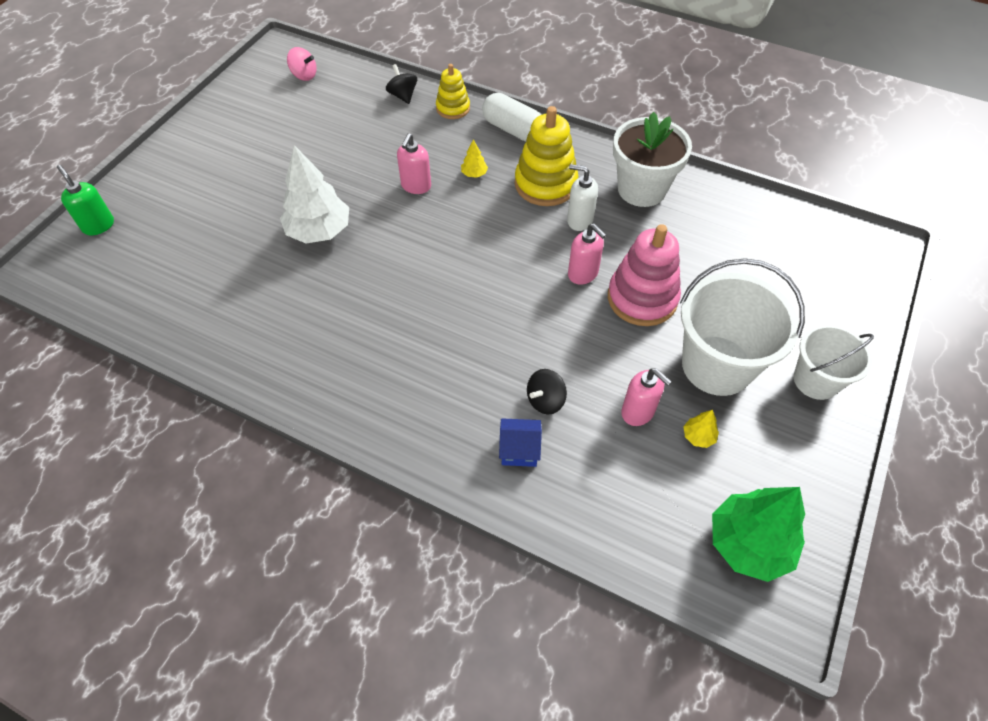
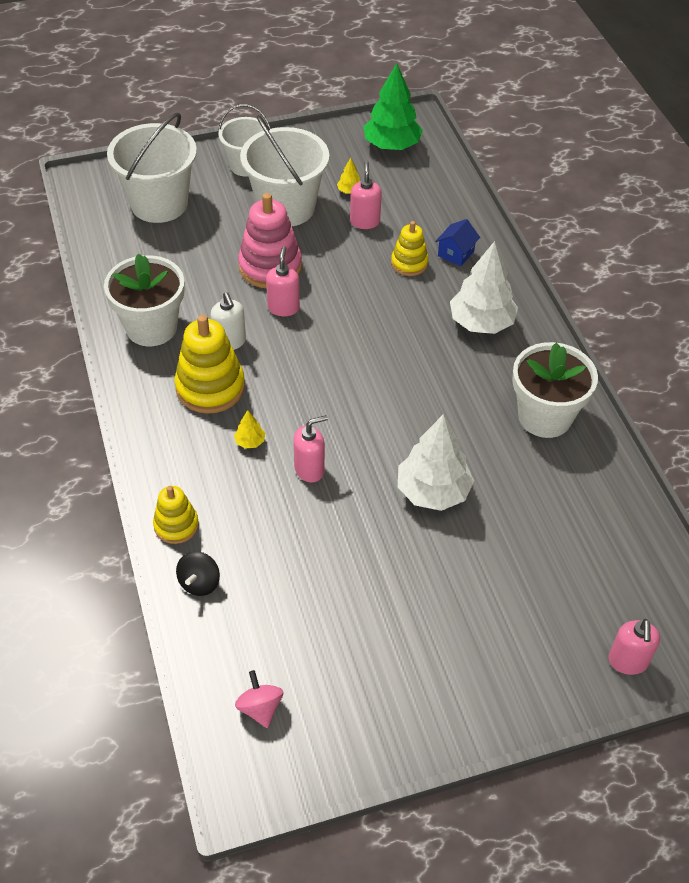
camera: 135 degrees left, 5 degrees down
green soap dispenser [57,165,114,236] -> pink soap dispenser [608,619,660,675]
white capsule [482,93,542,141] -> none
blue house [499,419,542,467] -> blue house turned 75 degrees clockwise [435,219,480,266]
black spinning top [527,369,567,414] -> yellow stacking toy [391,221,429,276]
none -> white bucket [107,113,197,223]
none -> white tree [450,241,518,334]
none -> white flower pot [512,342,598,438]

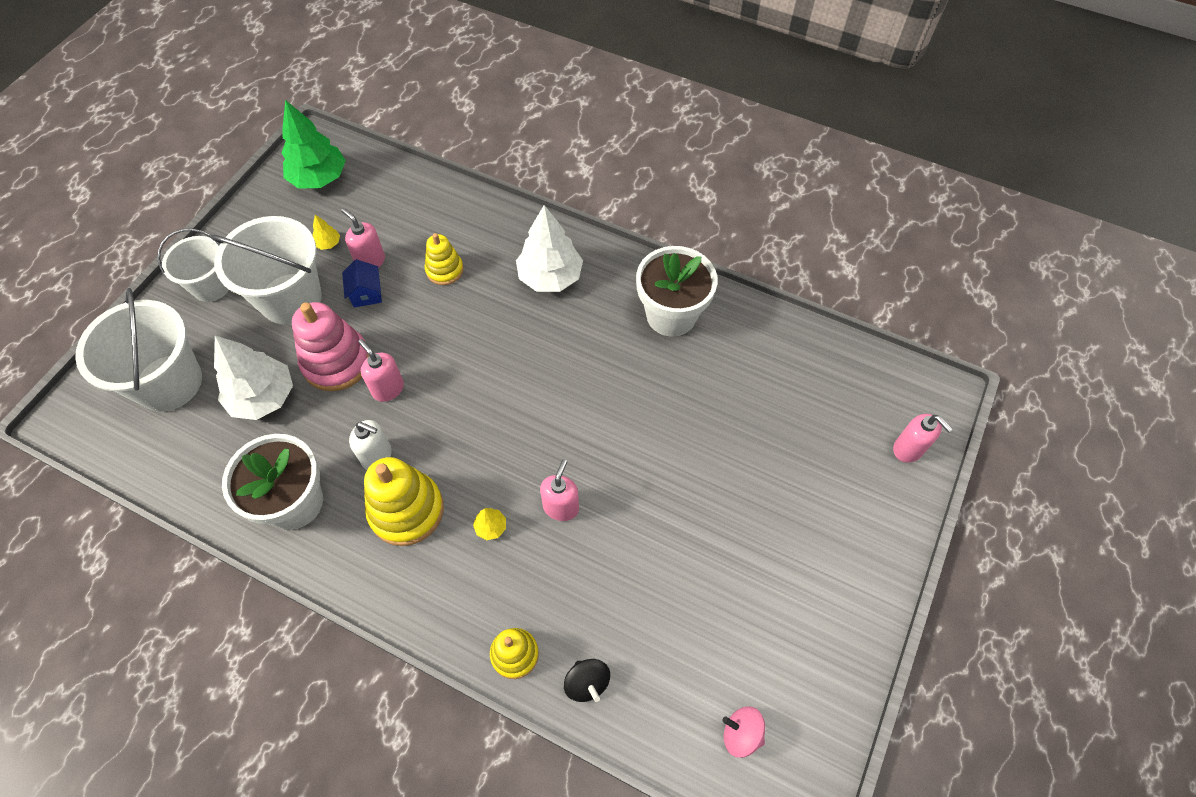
camera: 45 degrees left, 10 degrees up
white tree [398,414,474,511] -> white tree moved to [214,336,293,420]
blue house [435,219,480,266] -> blue house moved to [342,259,382,307]

